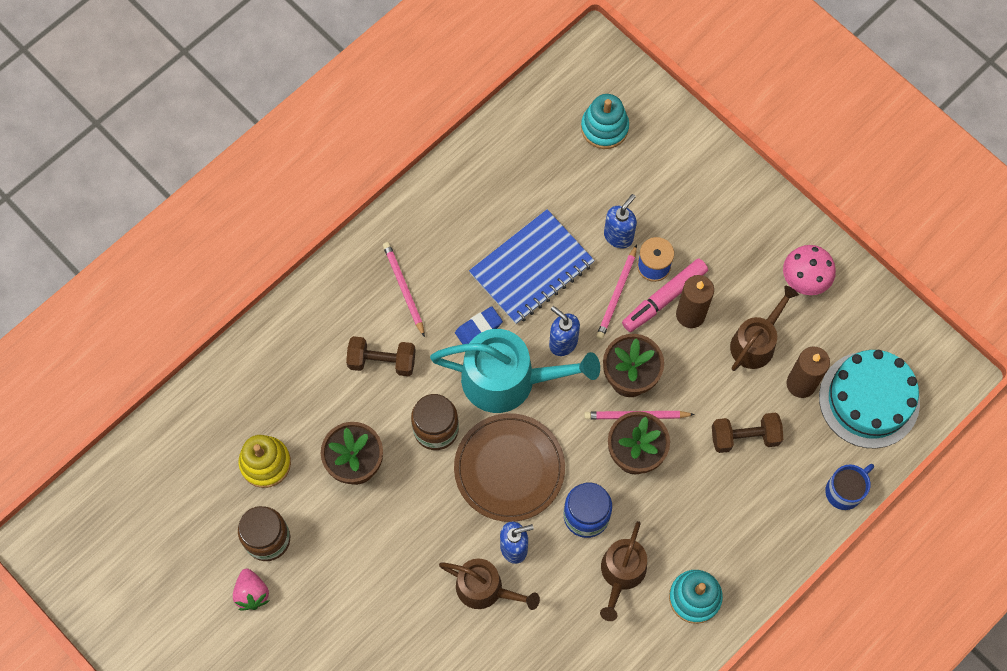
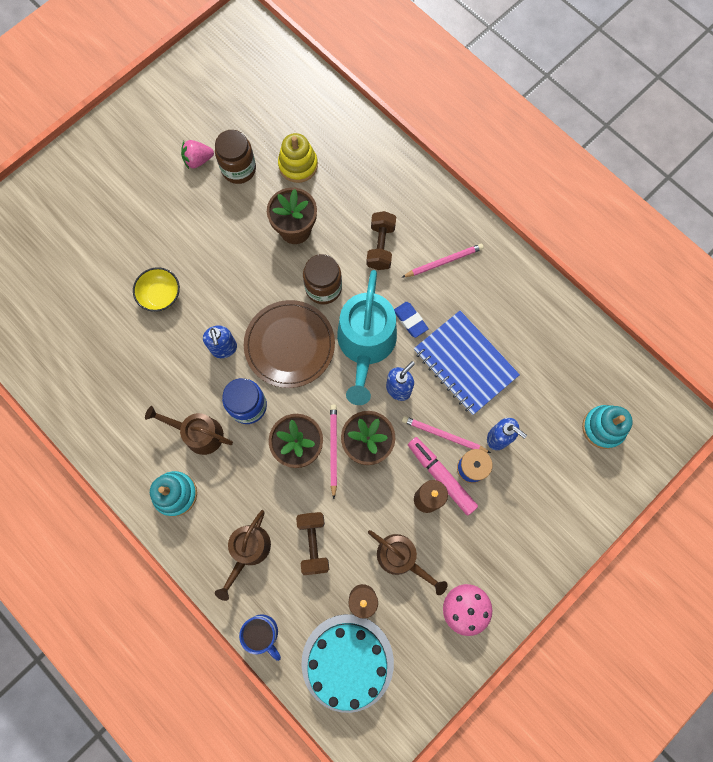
camera: 90 degrees right, 5 degrees up
brown watering can [439,558,540,610] -> brown watering can moved to [215,510,271,601]
none -> yellow bowl [133,267,180,312]

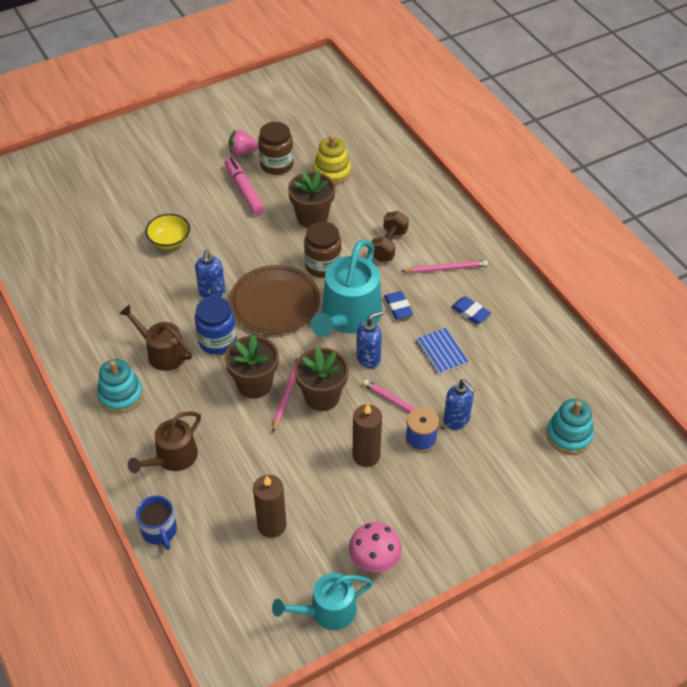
camera: 15 degrees right, 25 degrees down
brown dumbbell [296,512,329,575] -> none
turquoise cake [301,614,394,713] -> none
brown watering can [368,530,448,595] -> none
pink marker [408,437,478,516] -> pink marker moved to [225,157,265,215]
blue notebook [414,311,520,415] -> blue notebook [416,328,469,375], size x0.53
none -> turquoise watering can [272,573,373,630]
none -> blue eraser [451,296,491,324]

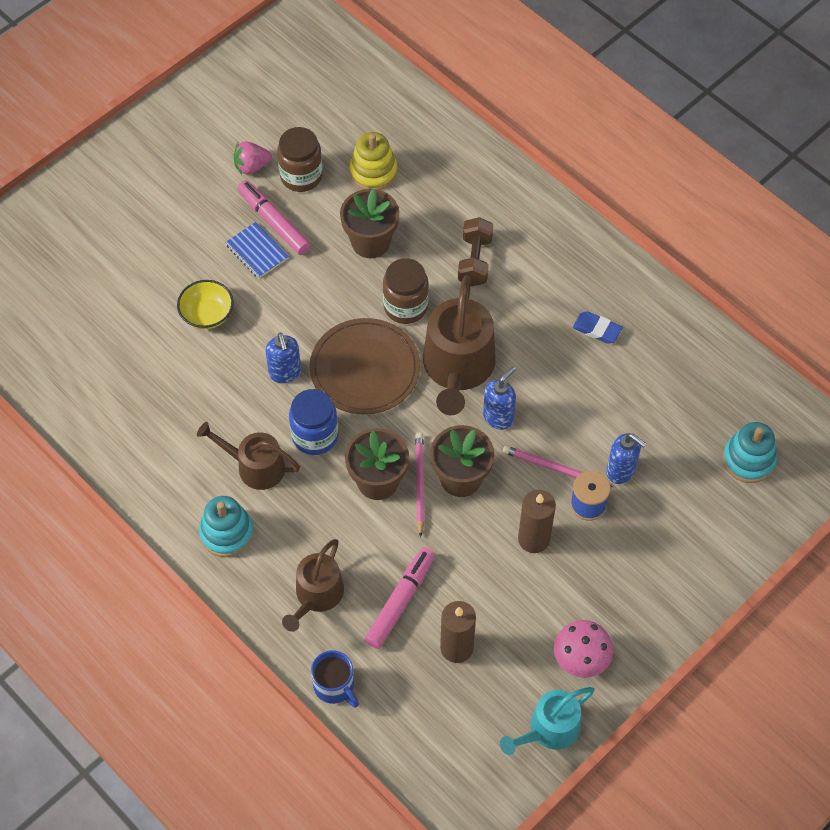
camera: 15 degrees left, 10 degrees up
turquoise watering can [311,240,382,337] -> brown watering can [423,275,496,415]
blue eraser [384,291,413,319] -> none
pink pencil [401,260,488,273] -> none
blue notebook [416,328,469,375] -> blue notebook moved to [225,222,289,278]
none -> pink marker [364,547,435,649]

